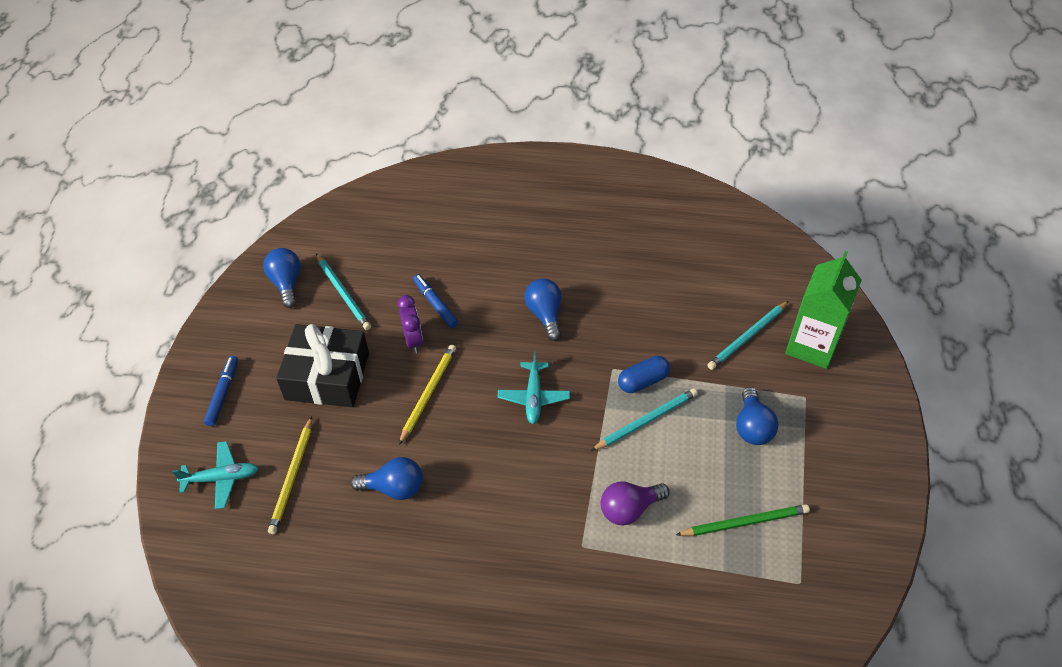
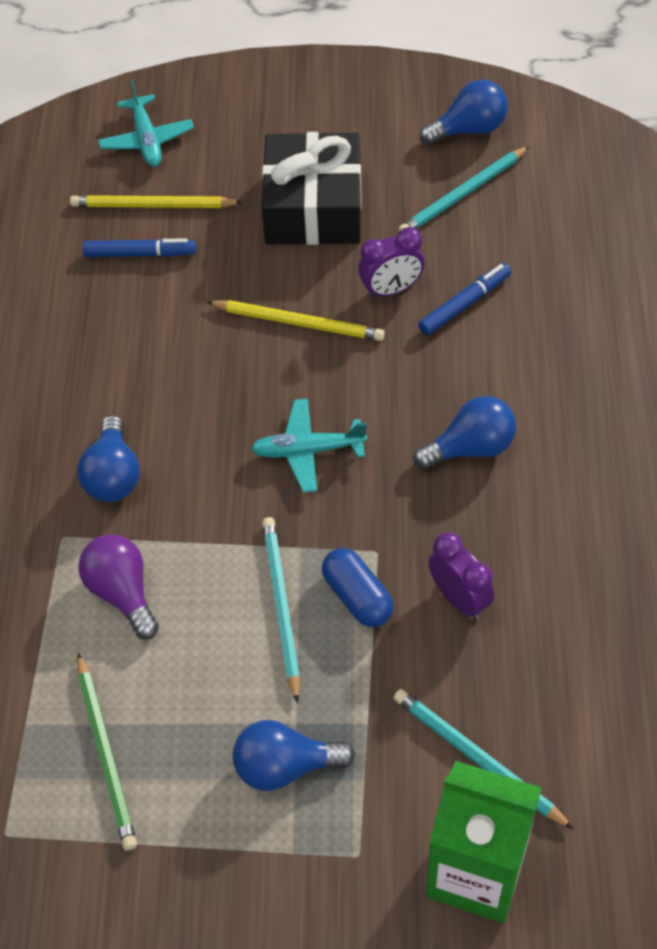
camera: 85 degrees right, 5 degrees up
blue marker [204,356,238,426] -> blue marker moved to [83,238,196,257]
blue light bulb [350,457,423,500] -> blue light bulb moved to [77,415,140,502]
turquoise pencil [591,388,698,451] -> turquoise pencil turned 150 degrees counterclockwise [262,517,300,703]
none -> purple clock [428,532,494,619]

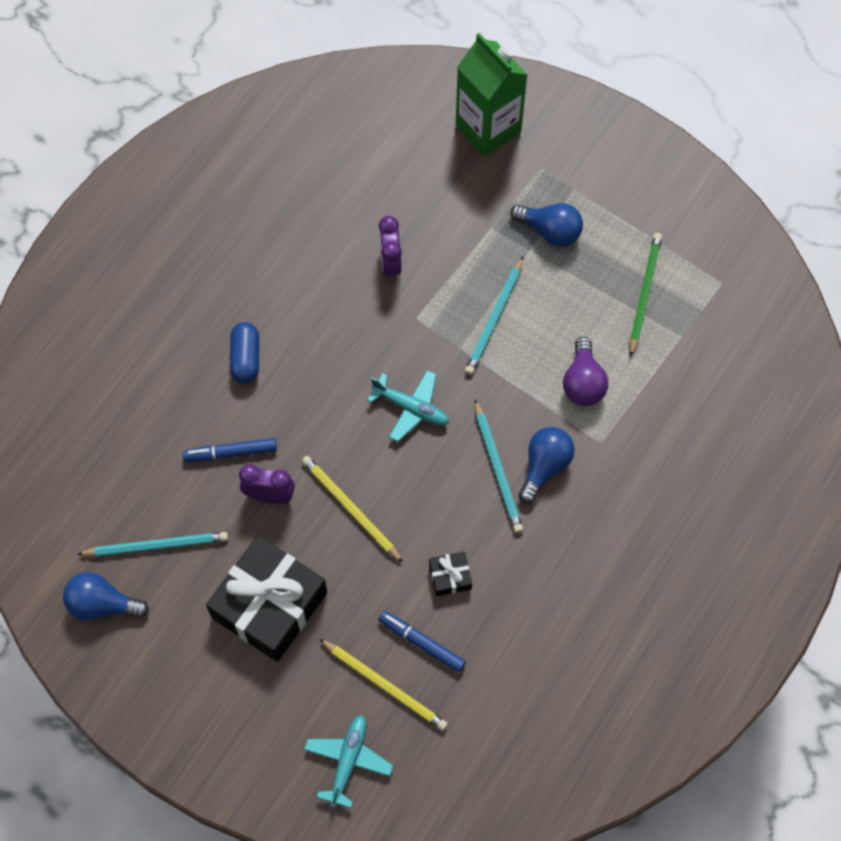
camera: 150 degrees left, 10 degrees up
blue capsule [322,548,394,627] -> blue capsule moved to [230,322,259,384]
turquoise pencil [394,689,574,829] -> turquoise pencil moved to [475,400,523,533]
blue light bulb [413,396,516,470] -> none
none -> black gift [429,551,472,596]

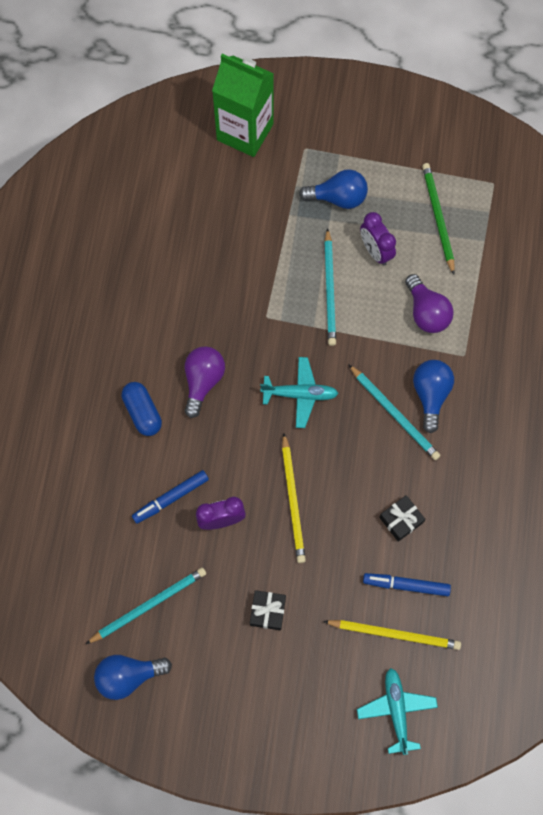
camera: 25 degrees left, 5 degrees up
black gift [206,536,327,662] -> black gift [250,590,286,630], size x0.43
yellow pencil [302,456,403,563] -> yellow pencil turned 120 degrees counterclockwise [282,433,306,563]
purple clock [379,216,402,280] -> purple clock moved to [360,212,396,266]
none -> purple light bulb [184,346,225,418]

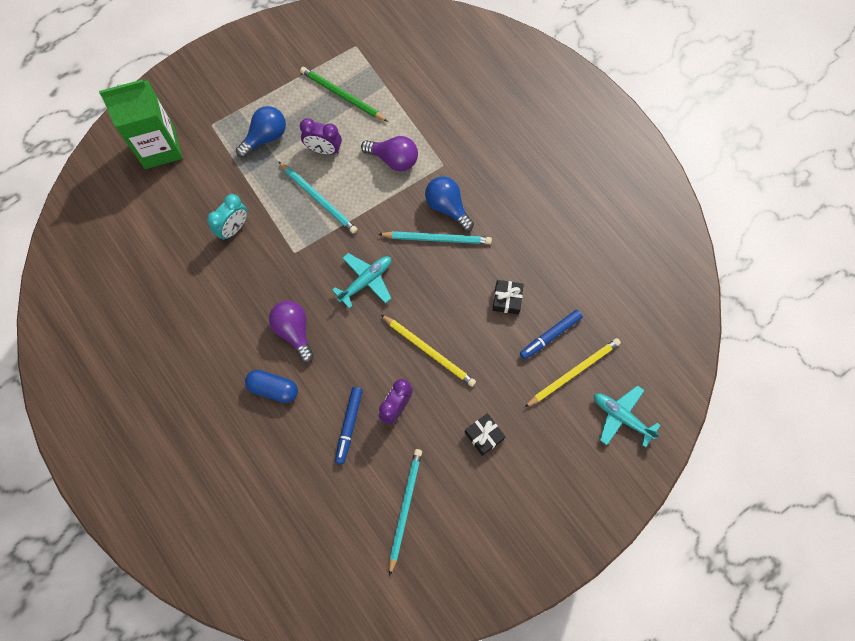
camera: 45 degrees left, 0 degrees up
blue light bulb [94,655,172,700] -> none
none -> turquoise clock [207,194,248,240]

